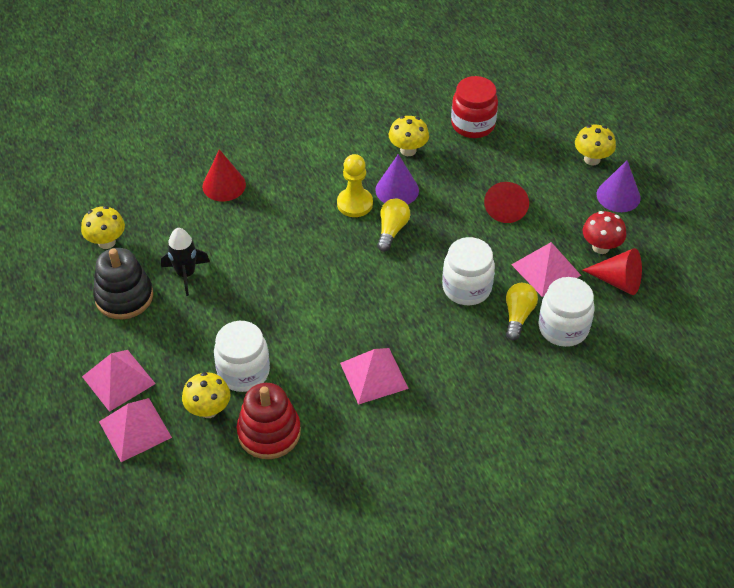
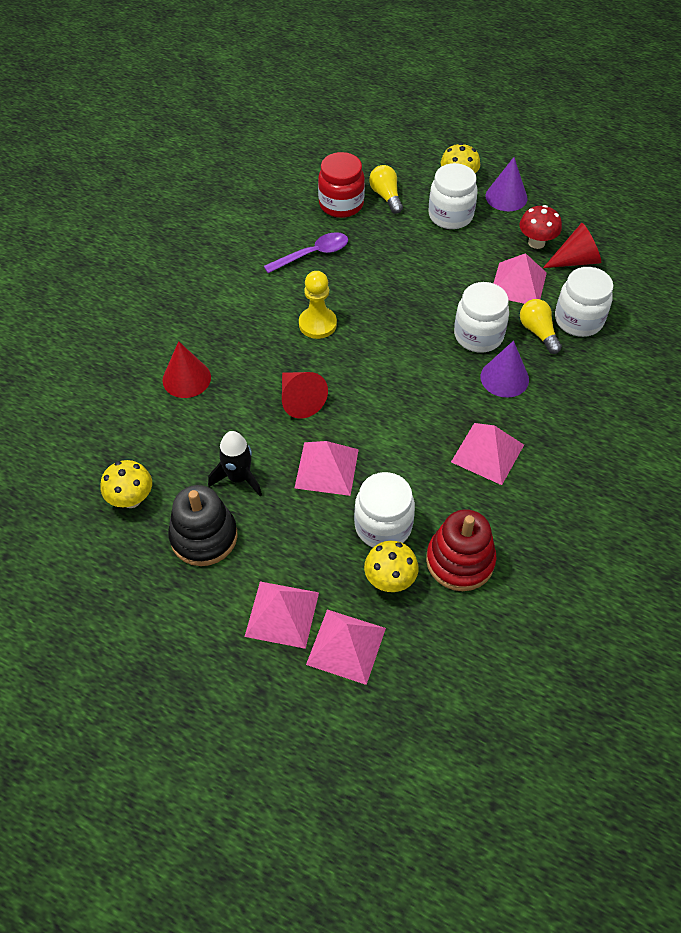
camera: 40 degrees left, 5 degrees up
purple cone [375,154,419,205] -> purple cone moved to [481,341,529,398]
yellow light bulb [377,199,410,252] -> yellow light bulb moved to [369,165,403,214]
yellow mushroom [389,116,429,156] -> purple spoon [264,232,348,273]
red cone [484,182,529,223] -> red cone moved to [282,372,328,418]
none -> pink pyramid [295,441,359,496]
none -> white jar [428,163,478,229]

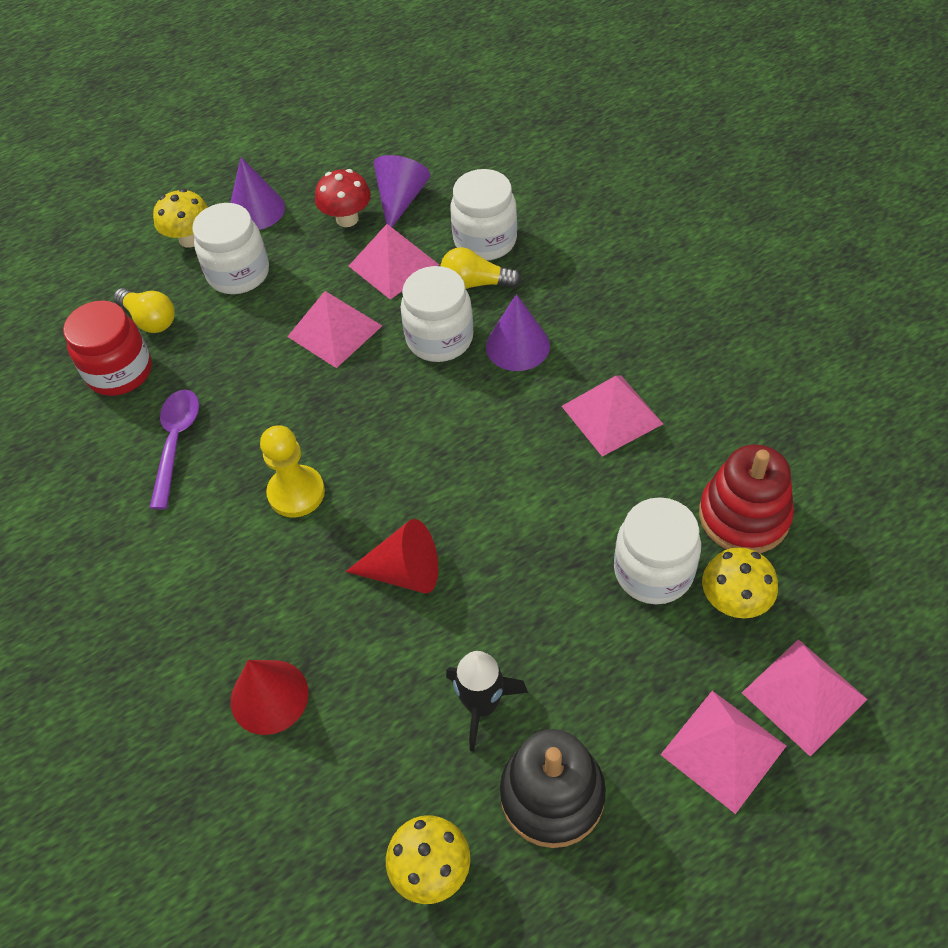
camera: 55 degrees left, 0 degrees up
pink pyramid [295,441,359,496] -> pink pyramid moved to [287,291,382,368]
yellow light bulb [369,165,403,214] -> yellow light bulb turned 150 degrees counterclockwise [114,288,175,333]
red cone [543,223,601,268] -> purple cone [374,155,431,227]

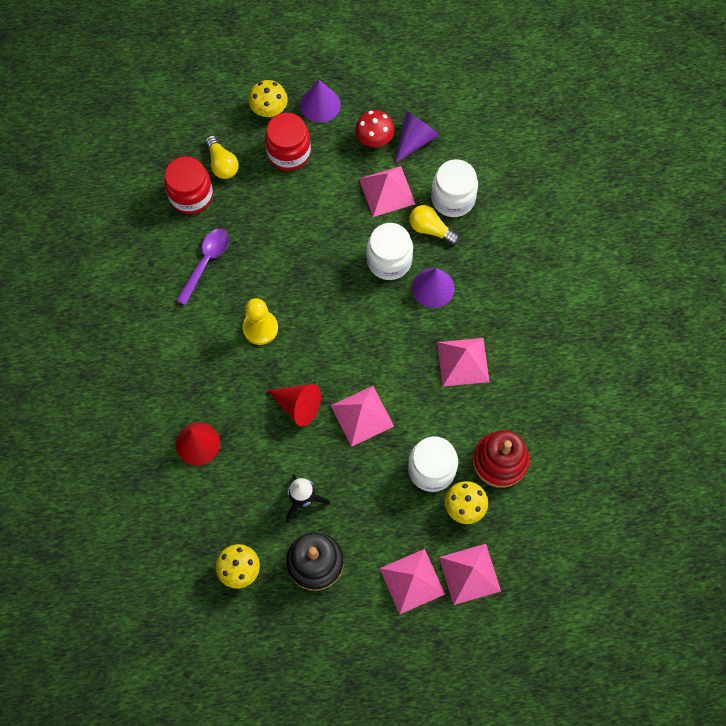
camera: 20 degrees right, 15 degrees up
white jar [192,203,269,294] -> red jar [265,113,311,171]
pink pyramid [287,291,382,368] -> pink pyramid moved to [330,386,394,447]

